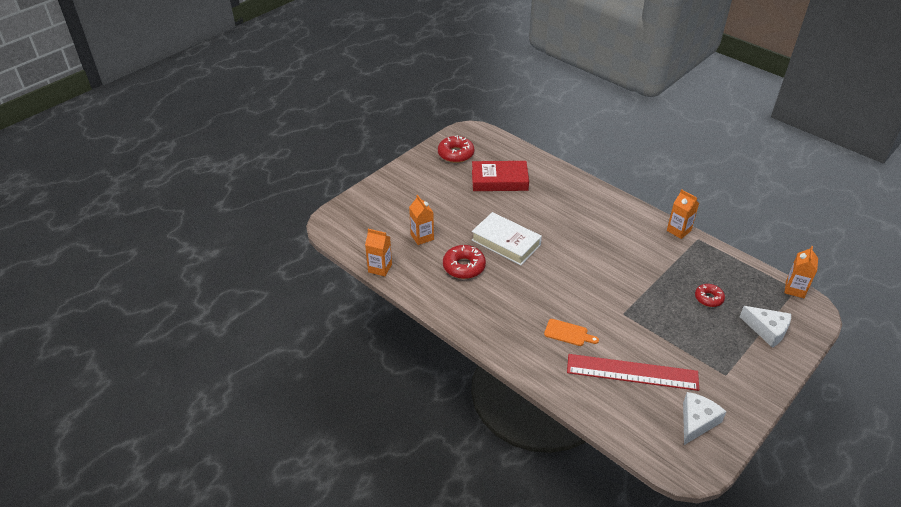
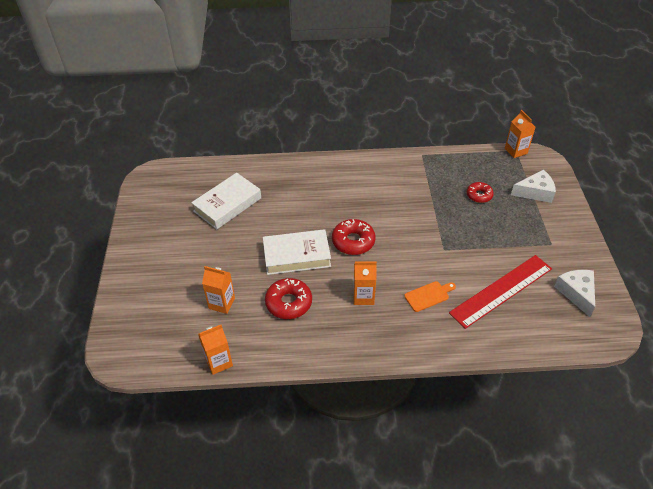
camera: 45 degrees left, 5 degrees up
red donut [438,135,474,163] -> red donut moved to [332,219,376,255]
red book [472,161,529,191] -> white book [191,173,261,230]
orange carton [667,189,699,239] -> orange carton moved to [353,262,377,305]

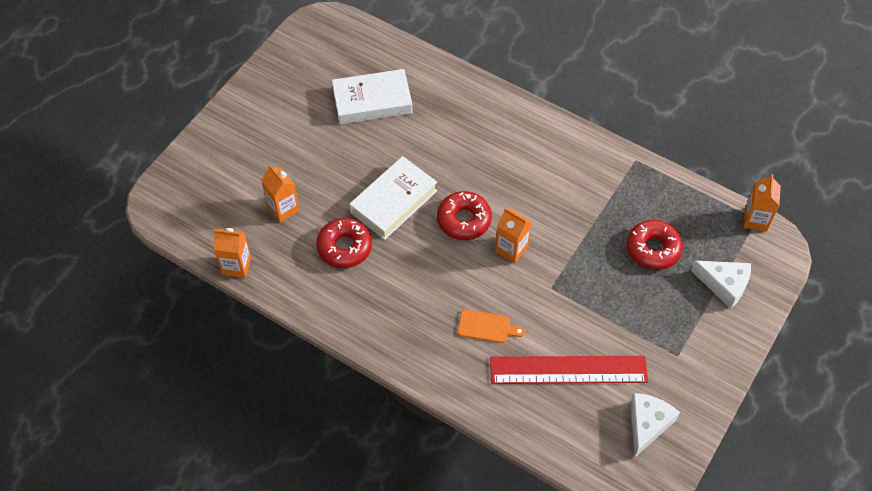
camera: 35 degrees right, 10 degrees up
white book [263,229,331,275] -> white book turned 75 degrees counterclockwise [349,156,437,240]
orange carton [353,262,377,305] -> orange carton moved to [495,208,532,263]
red donut [467,182,494,203] -> red donut [626,220,683,270], size x1.55

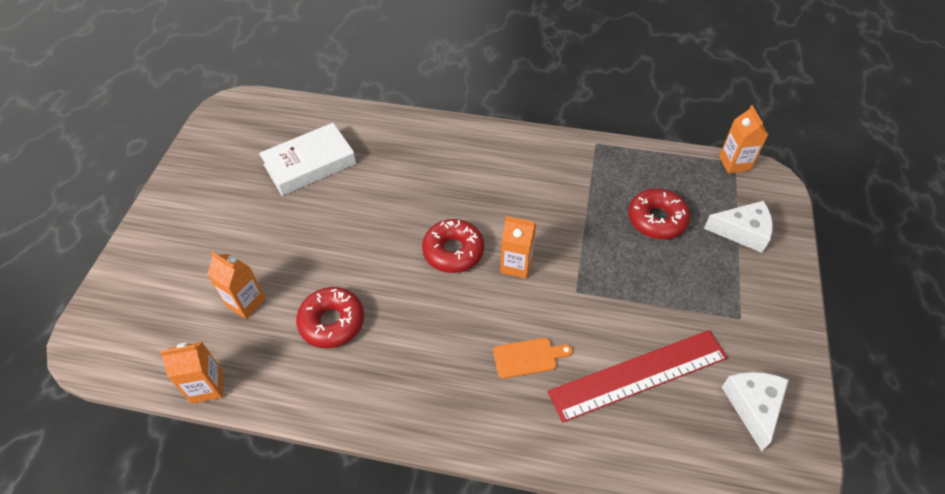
camera: 20 degrees left, 5 degrees down
white book [349,156,437,240] -> none

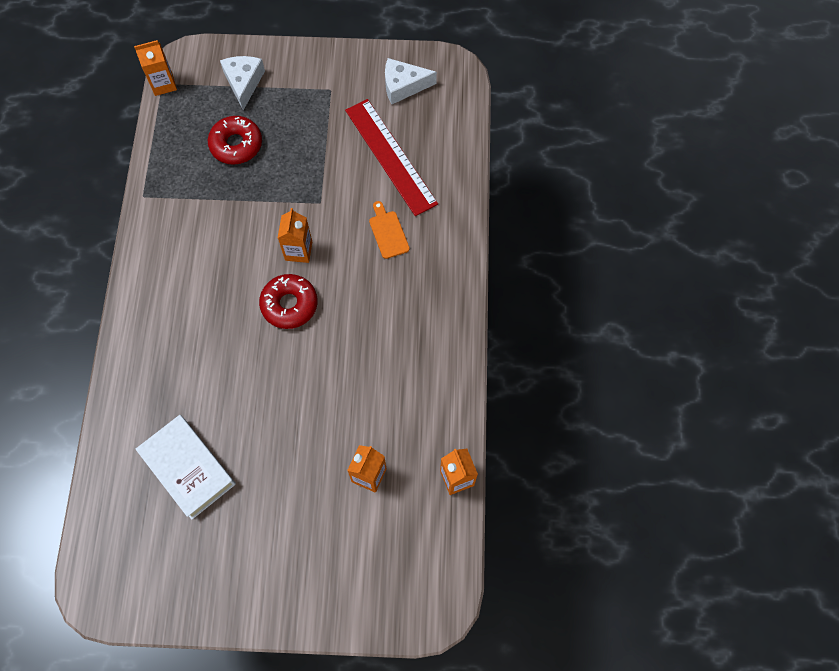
camera: 100 degrees left, 15 degrees up
red donut [296,287,364,348] -> none

